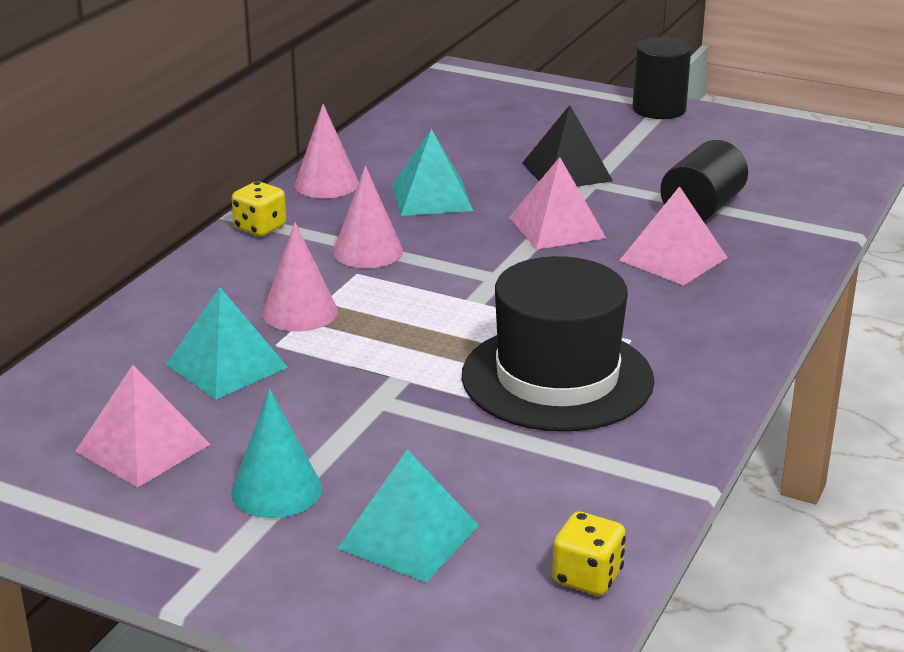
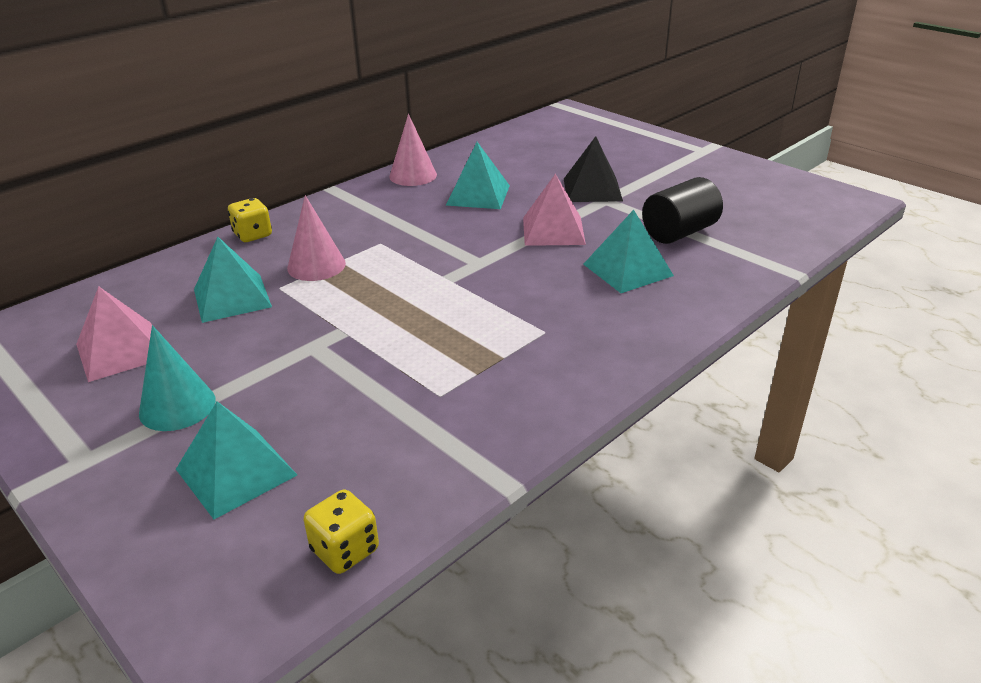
camera: 20 degrees right, 5 degrees up
yellow dice [232,181,286,236] -> yellow dice moved to [228,198,272,242]
pink cone [333,166,403,268] -> none
black hat [462,256,654,432] -> none
pink pyramid [619,186,728,286] -> turquoise pyramid [583,210,674,293]
black cylinder [632,37,691,119] -> none

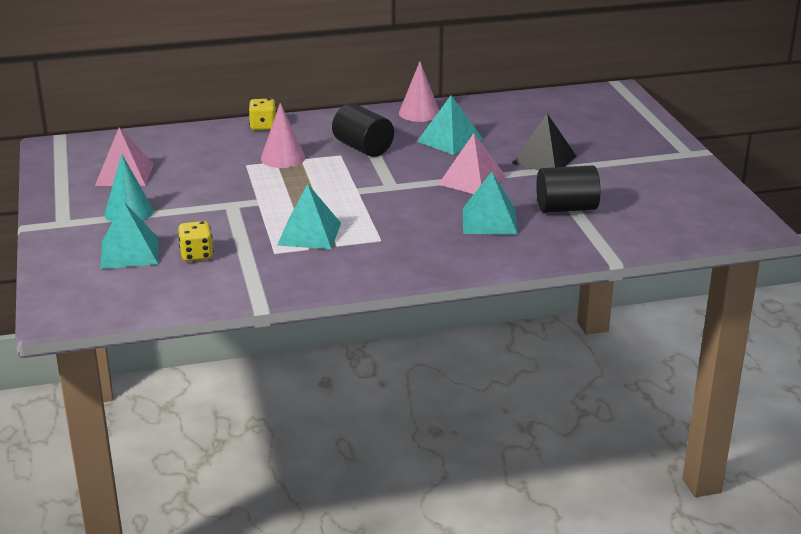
camera: 30 degrees right, 5 degrees down
turquoise pyramid [194,237,272,323] -> turquoise pyramid moved to [277,183,341,249]
yellow dice [303,489,379,574] -> yellow dice moved to [178,221,214,261]
none -> black cylinder [332,103,394,157]

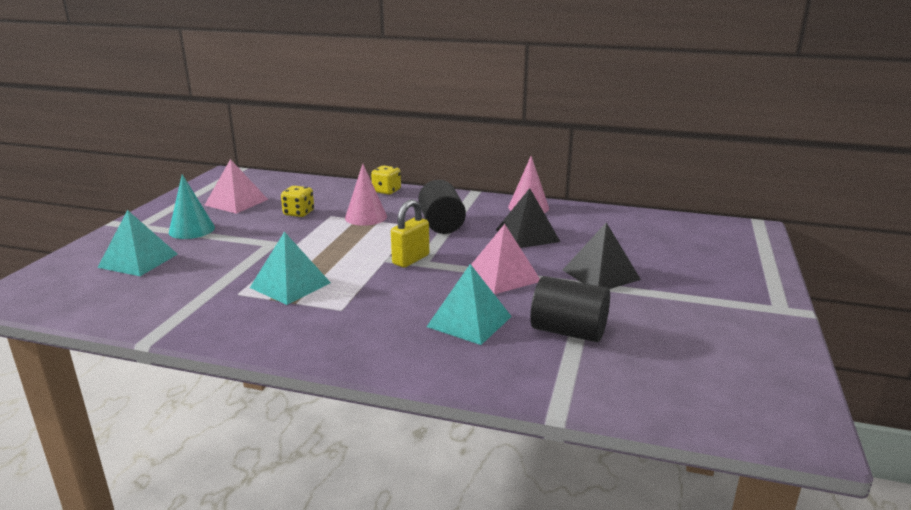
camera: 30 degrees right, 5 degrees down
yellow dice [178,221,214,261] -> yellow dice moved to [281,186,314,217]
turquoise pyramid [417,95,483,155] -> black pyramid [496,188,560,248]
none -> yellow padlock [391,199,429,268]

